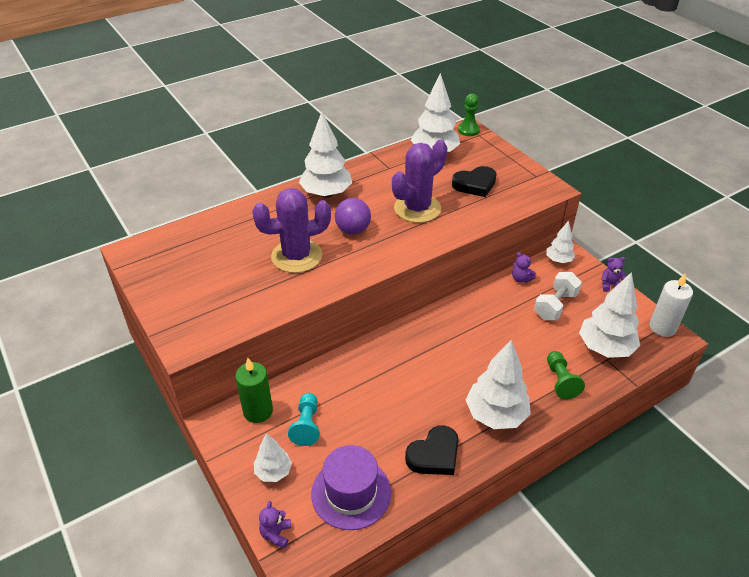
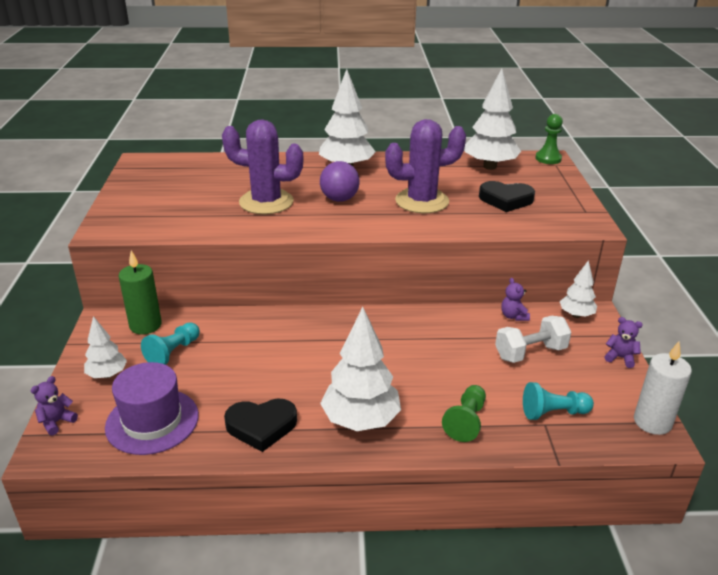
camera: 30 degrees right, 10 degrees down
white tree [579,272,640,358] -> turquoise pawn [523,382,594,420]

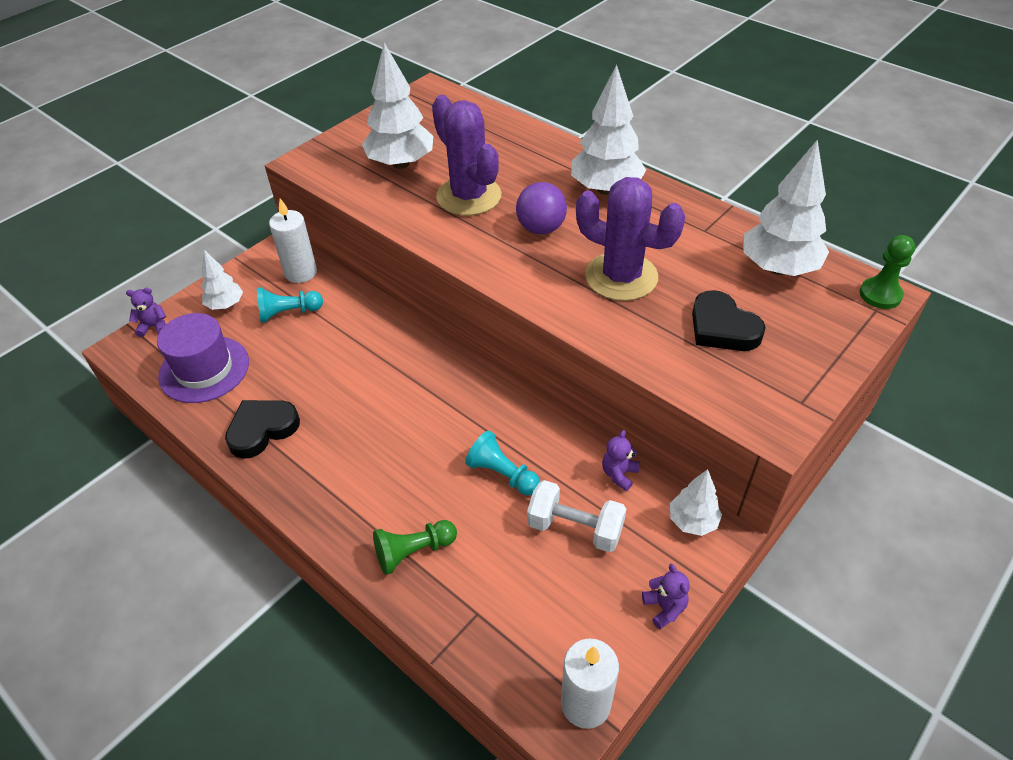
camera: 45 degrees right, 15 degrees up
green candle [119,251,162,335] -> white candle [269,198,317,283]
black heart [224,398,297,452] -> black heart turned 105 degrees clockwise [225,400,300,459]
white tree [320,307,401,431] -> white tree moved to [362,43,433,169]
turquoise pawn [523,382,594,420] -> turquoise pawn moved to [465,430,540,495]

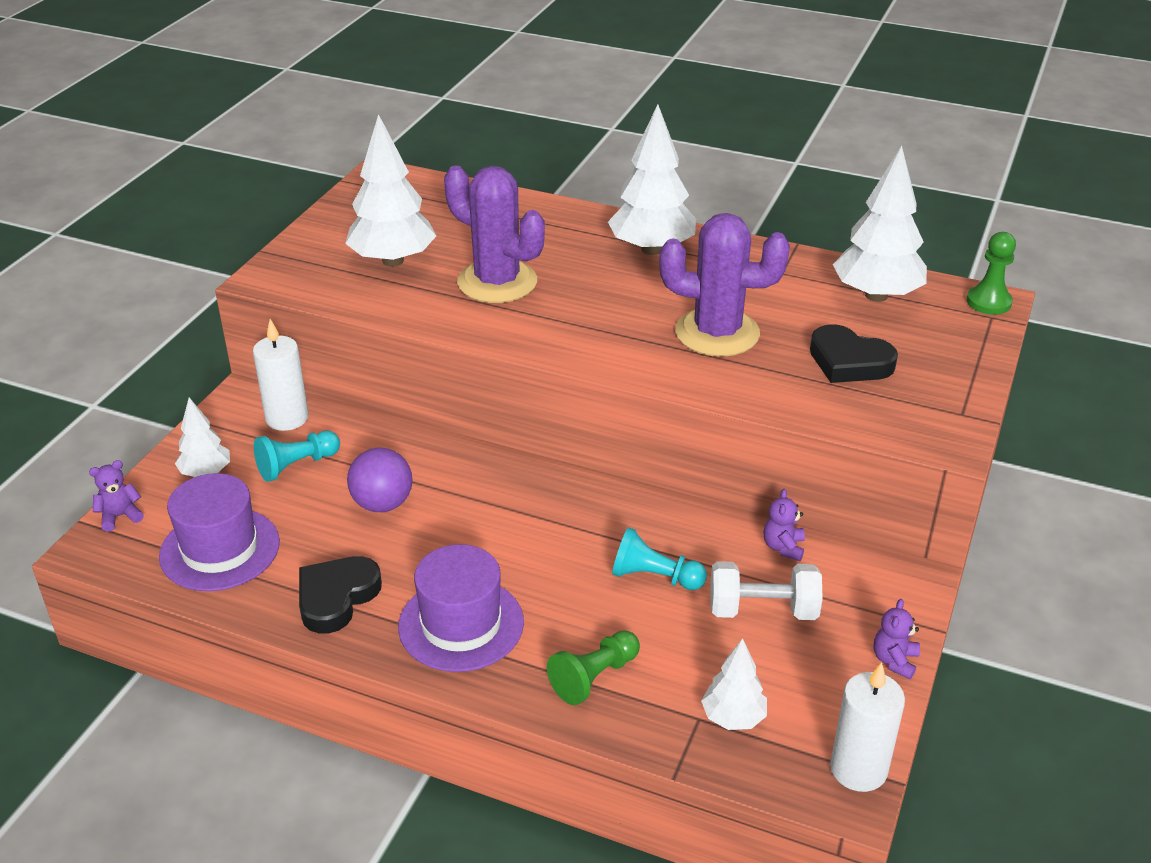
camera: 20 degrees left, 10 degrees down
purple ball [516,182,567,234] -> purple ball moved to [347,448,413,512]
purple teddy bear [642,563,690,629] -> purple teddy bear turned 120 degrees counterclockwise [874,599,920,680]
white tree [670,469,722,536] -> white tree moved to [701,638,767,730]
none -> purple hat [398,544,524,672]

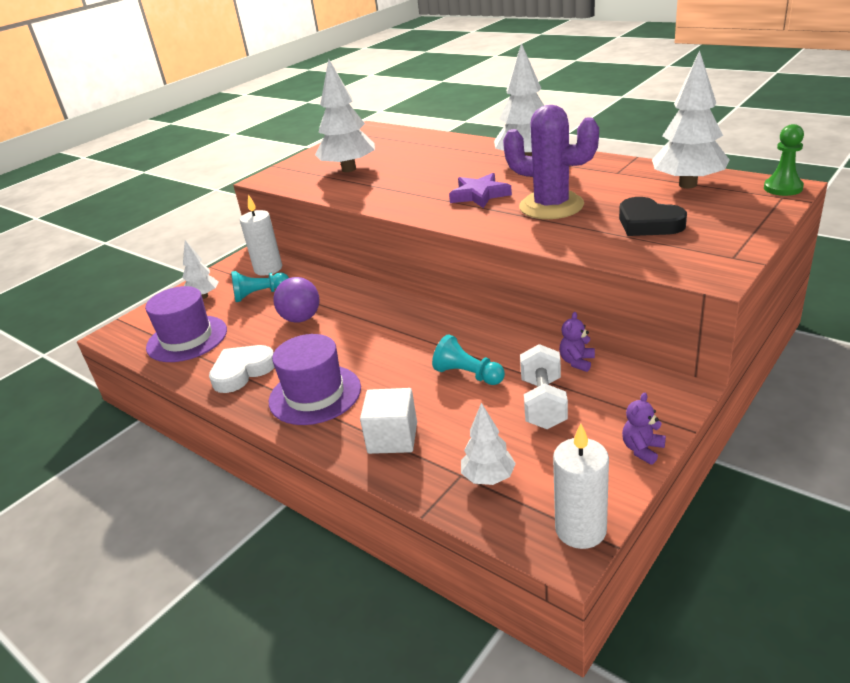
camera: 20 degrees right, 5 degrees down
purple teddy bear [89,460,144,532] -> none
black heart [299,556,382,634] -> white heart [209,345,274,393]
purple cactus [444,165,545,303] -> none
green pawn [547,630,640,705] -> white cube [360,388,417,454]
white dumbbell [711,561,823,620] -> white dumbbell turned 75 degrees clockwise [520,344,568,429]
none -> purple star [449,173,512,208]

